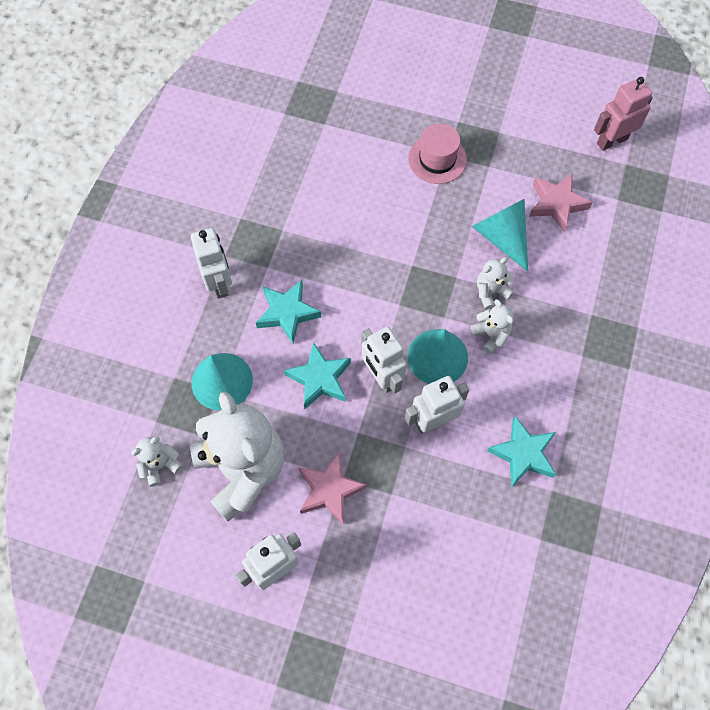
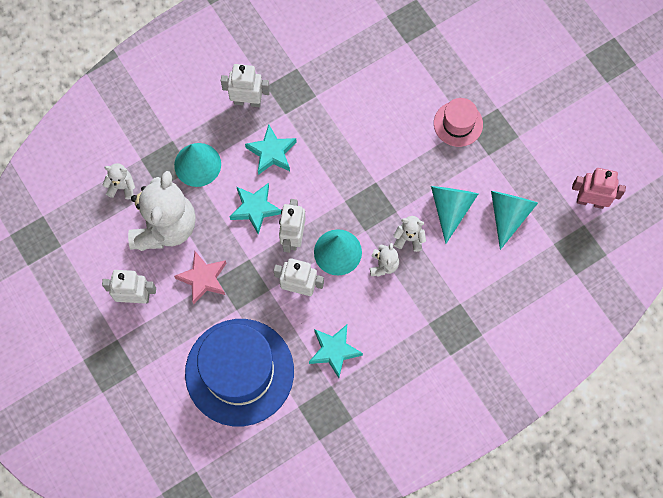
camera: 40 degrees right, 5 degrees up
white robot [191,228,232,299] -> white robot turned 105 degrees counterclockwise [221,64,270,107]
pink star [529,173,593,232] -> turquoise cone [491,191,538,250]
none -> blue hat [185,319,294,426]

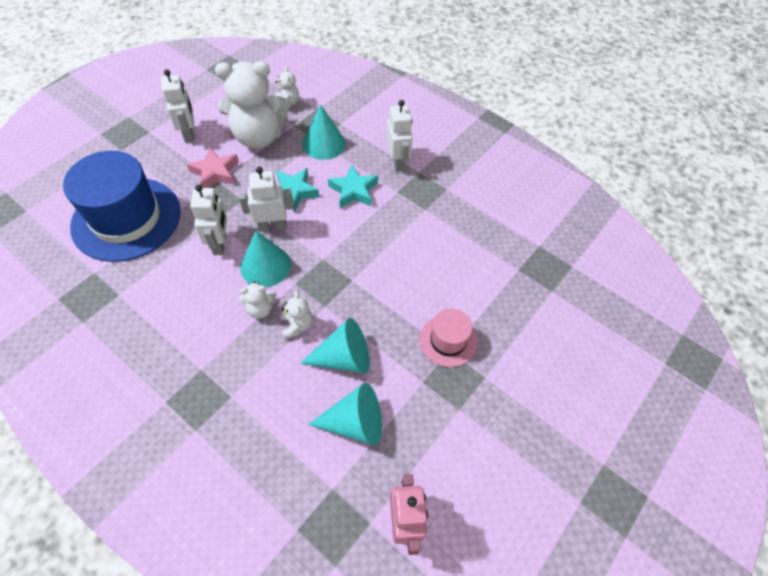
camera: 70 degrees right, 15 degrees down
turquoise star [309,325,363,378] -> none

